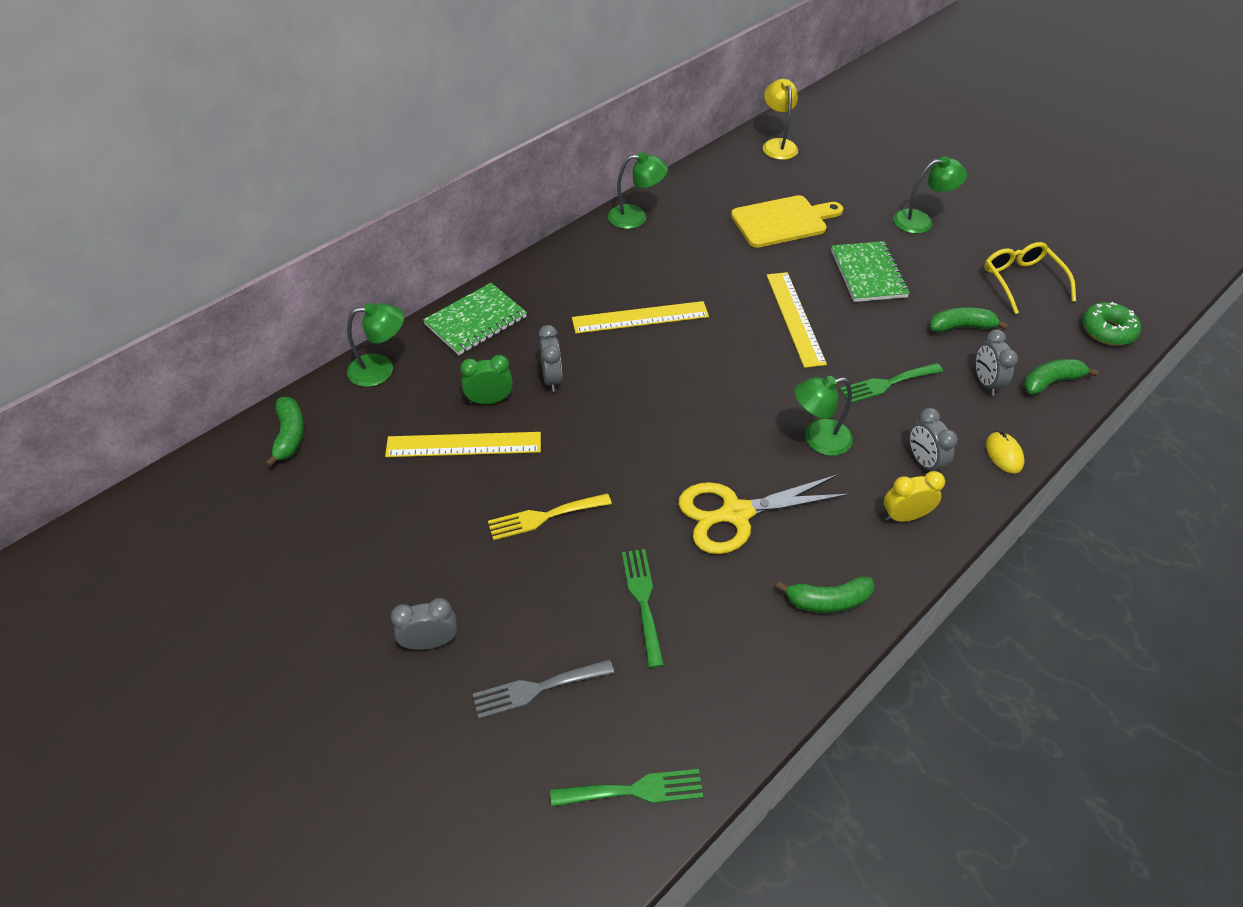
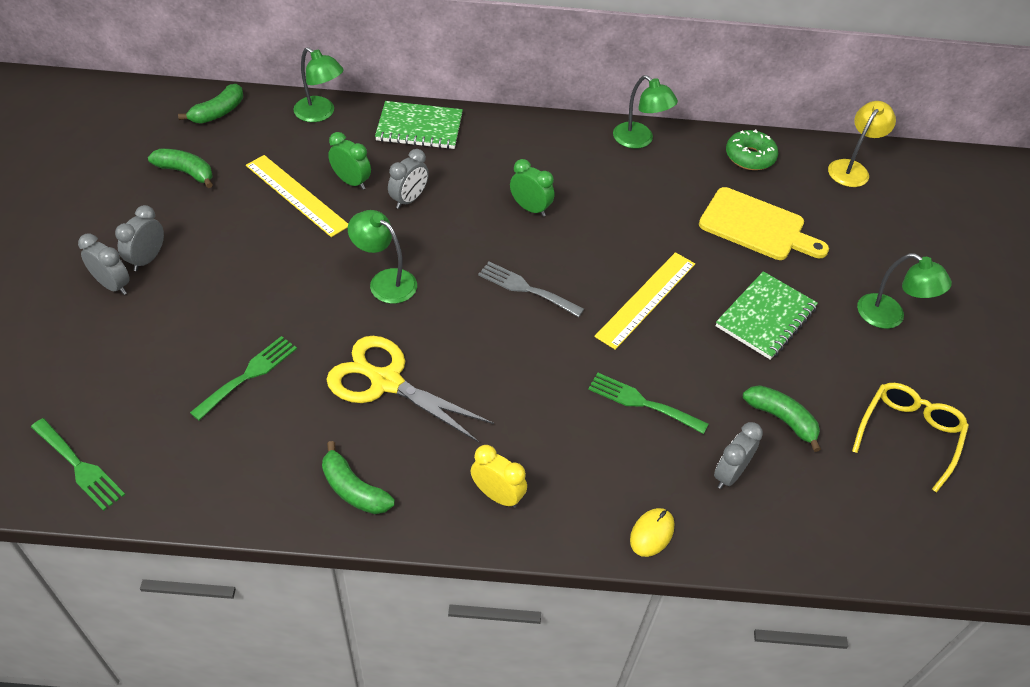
camera: 45 degrees right, 0 degrees up
grey fork [473,659,614,719] -> grey fork moved to [478,262,584,317]
yellow fork [488,493,612,541] -> none
yellow ruler [572,301,709,334] -> green clock [510,159,554,217]
green lamp [794,376,853,456] -> green lamp moved to [348,210,417,304]
grey clock [909,408,958,471] -> grey clock moved to [115,205,164,271]
green banana [1024,359,1098,395] -> green banana moved to [148,149,213,188]
green donut [1082,302,1141,346] -> green donut moved to [726,129,778,170]

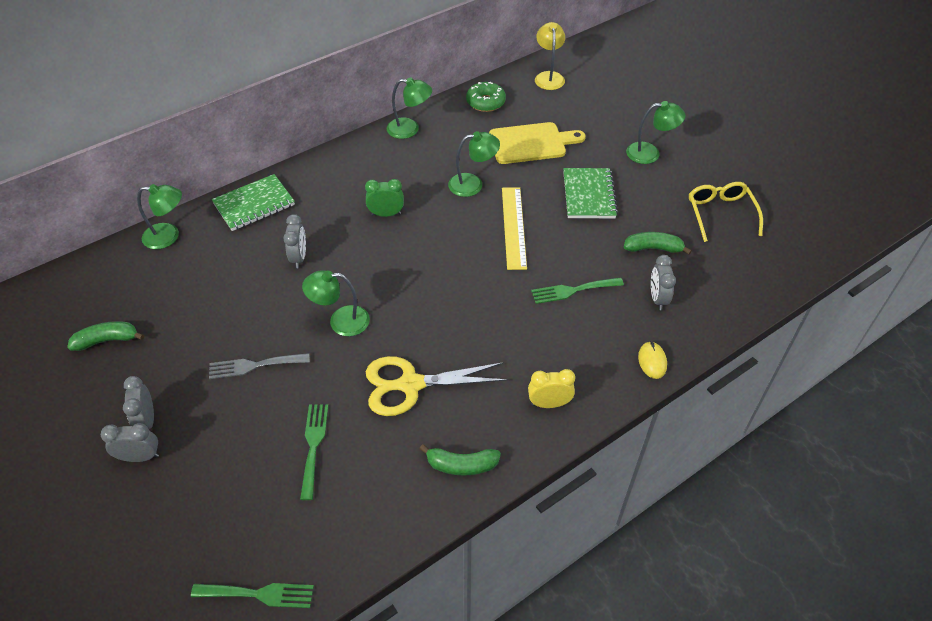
camera: 35 degrees left, 0 degrees up
green banana [178,84,243,124] -> none
yellow ruler [246,155,348,237] -> none
green clock [328,132,371,190] -> none
grey fork [478,262,584,317] -> grey fork moved to [209,353,310,379]
none -> green lamp [448,131,500,197]

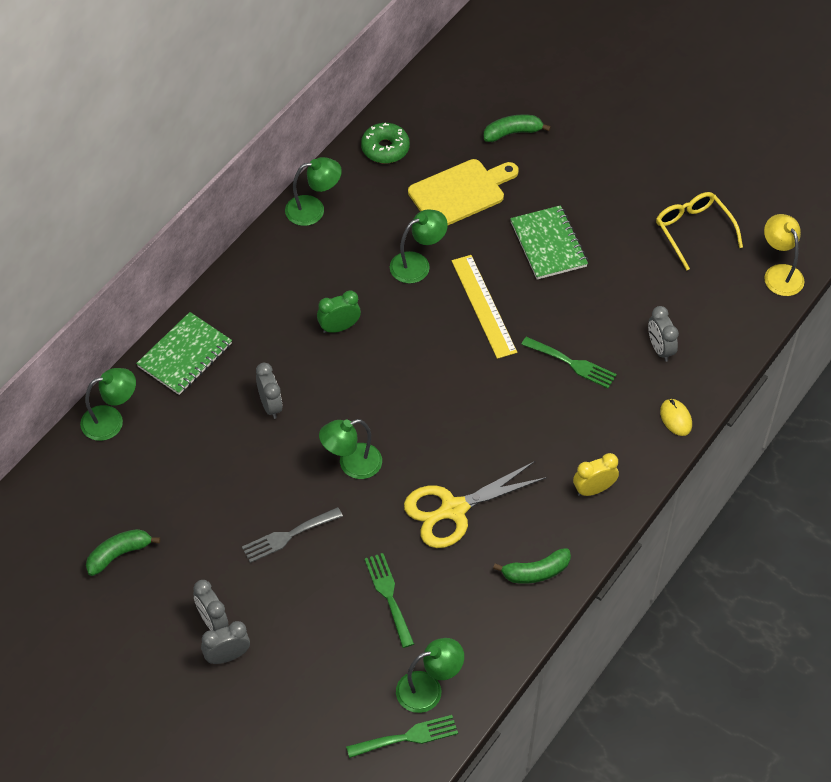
camera: 20 degrees left, 5 degrees up
green fork [531,278,624,304] -> green fork turned 120 degrees counterclockwise [521,337,617,388]
yellow lamp [535,22,565,90] -> yellow lamp moved to [764,214,804,296]
green banana [624,232,692,255] -> green banana moved to [484,114,551,142]
green lamp [626,101,685,164] -> green lamp moved to [396,638,464,713]

